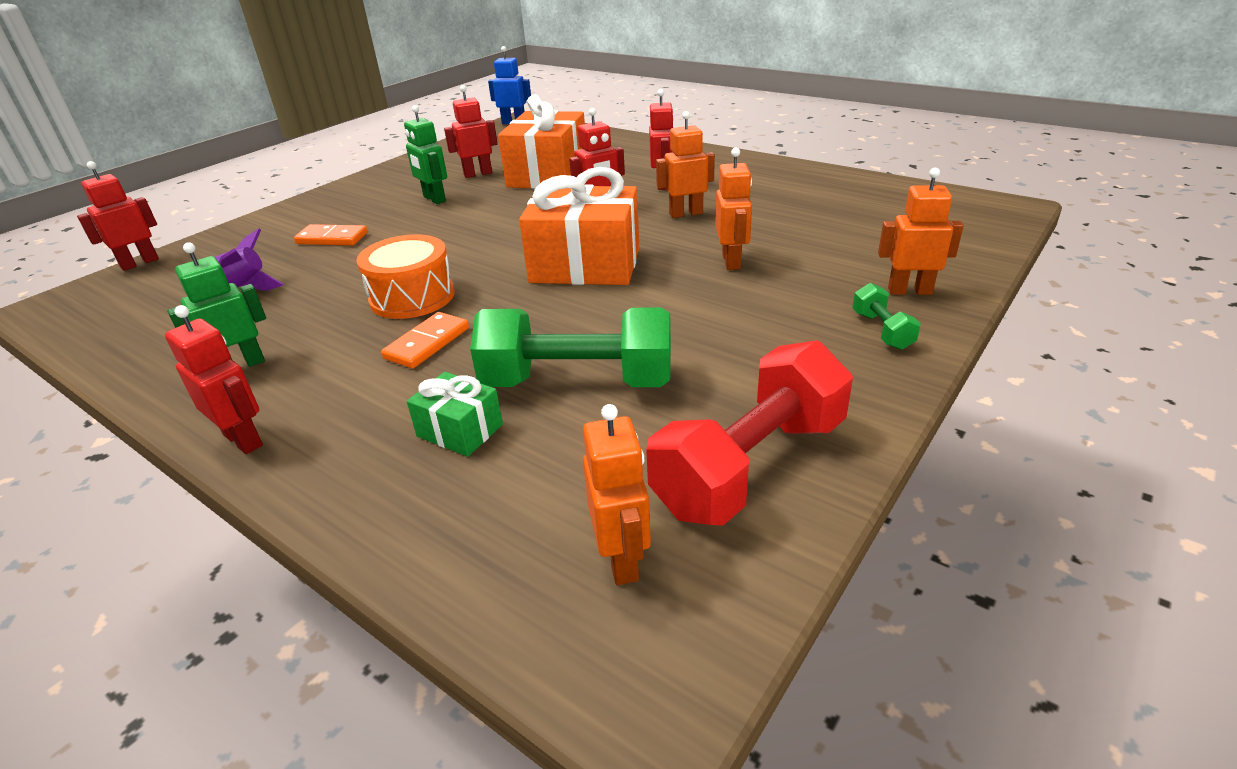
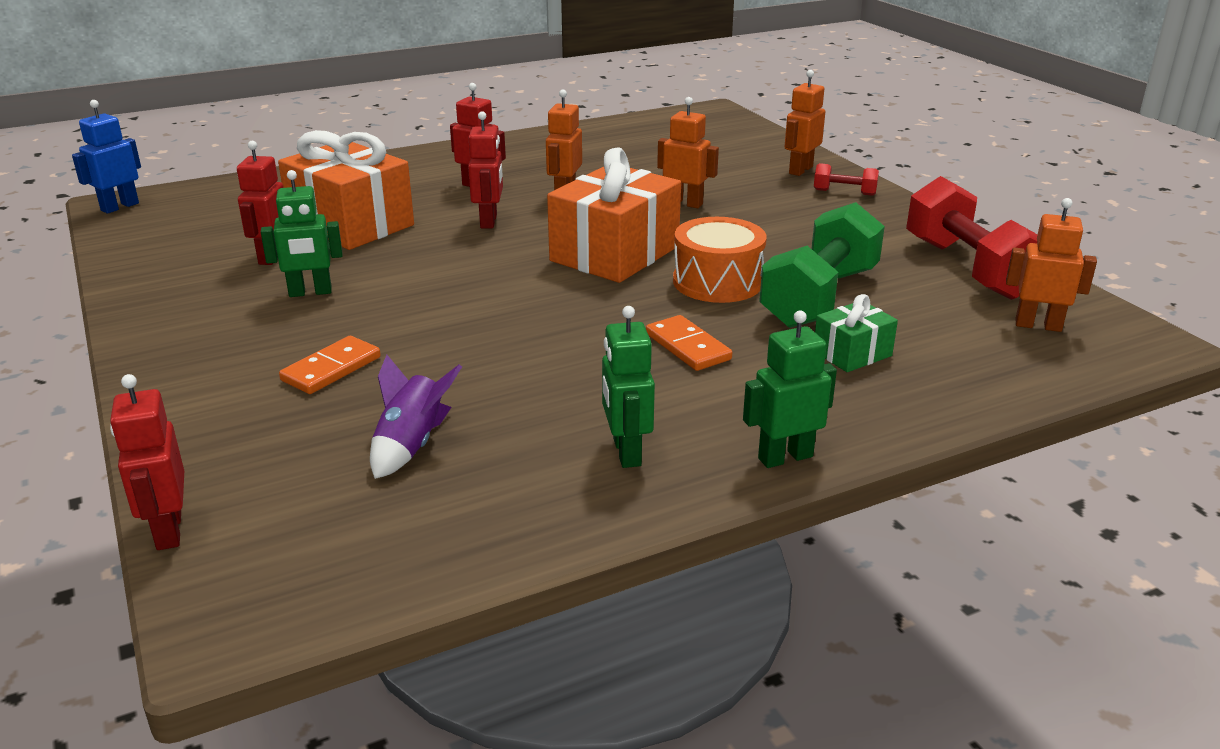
camera: 65 degrees left, 5 degrees down
red robot [165,305,263,454] -> green robot [743,310,837,468]
orange drum [357,234,455,319] -> orange drum moved to [673,217,767,303]
green dumbbell [853,283,921,350] -> red dumbbell [814,163,879,196]

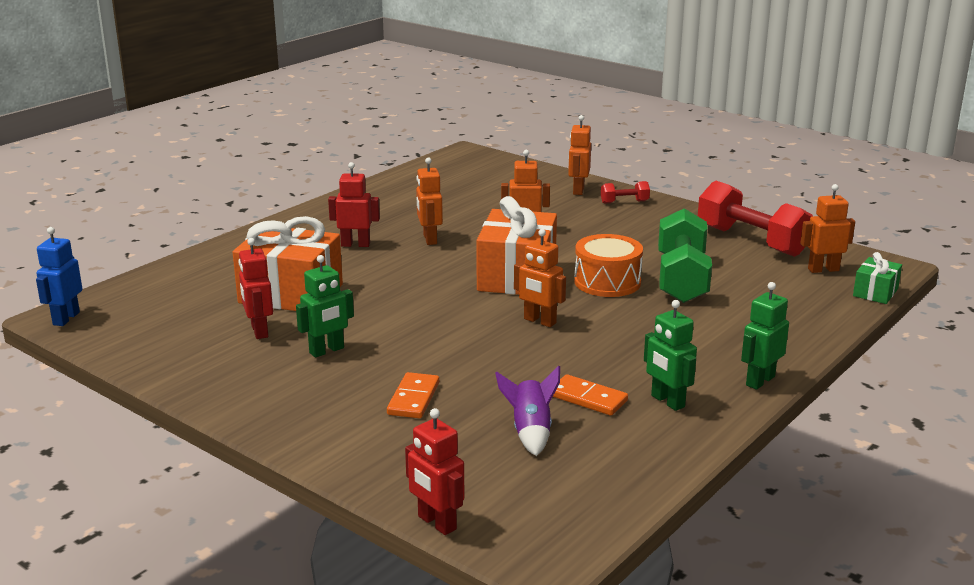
camera: 25 degrees left, 5 degrees down
red robot [468,111,503,228] -> none
orange domino [646,315,732,371] -> orange domino moved to [553,374,628,416]
green gift [815,294,898,372] -> green gift moved to [853,252,902,304]
none -> orange robot [514,229,566,327]

